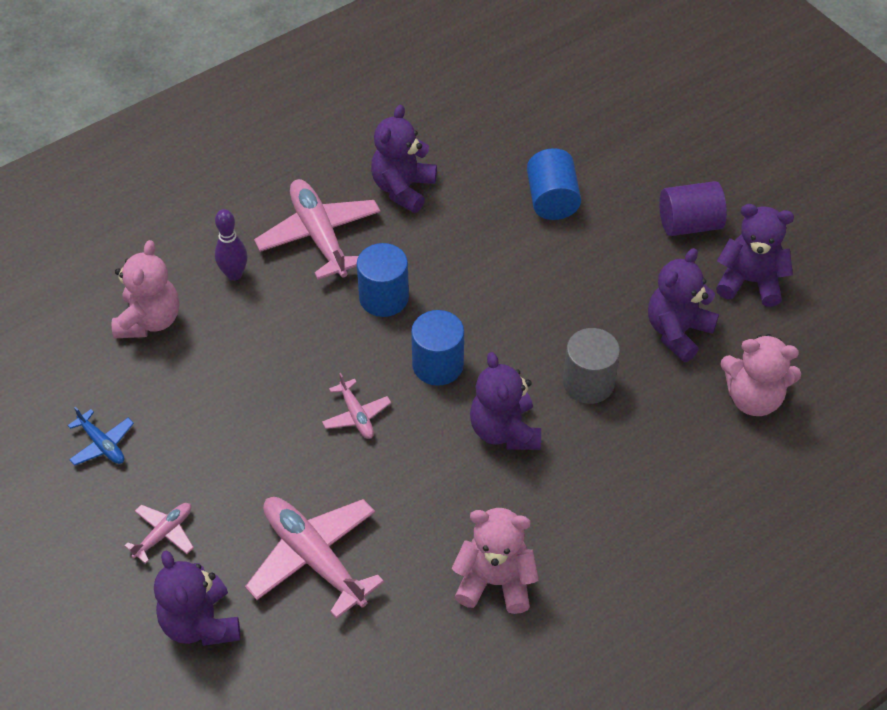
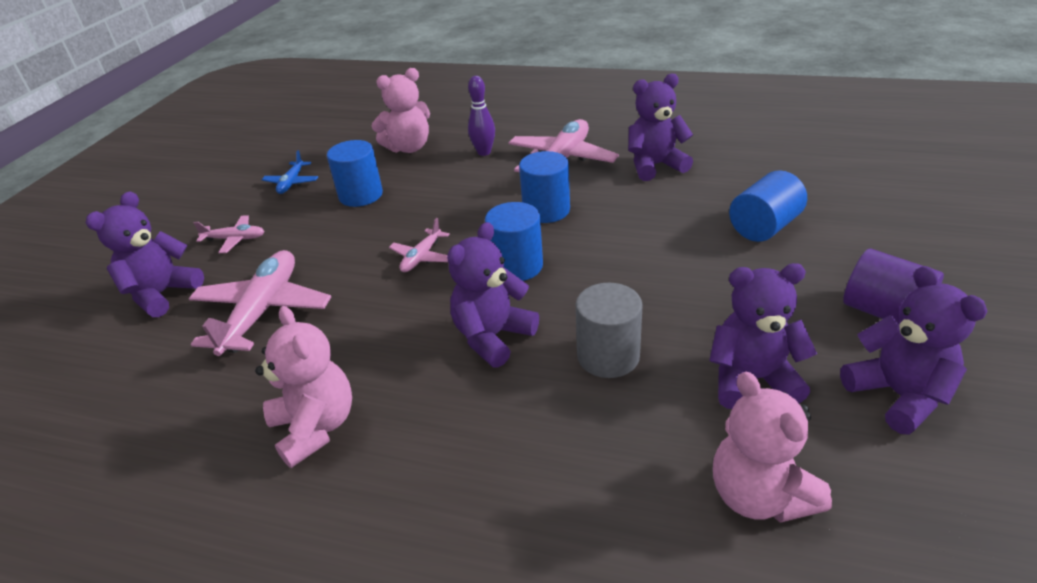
camera: 55 degrees right, 15 degrees down
none -> blue cylinder [327,140,383,207]

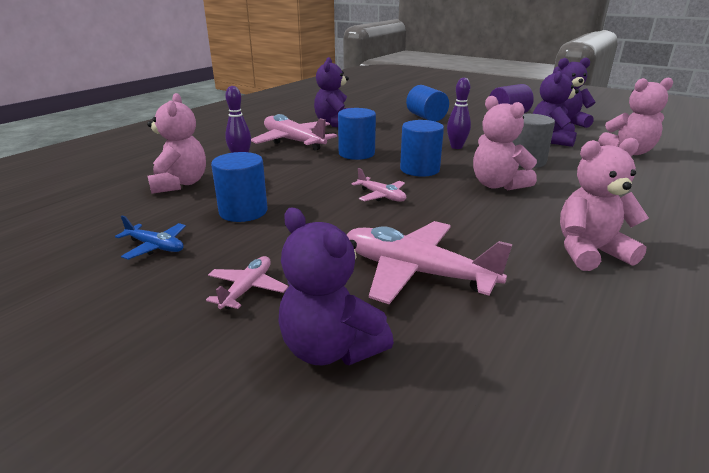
camera: 75 degrees left, 10 degrees down
purple teddy bear [447,222,539,368] -> pink teddy bear [473,96,537,190]
none -> purple bowling pin [447,78,471,149]

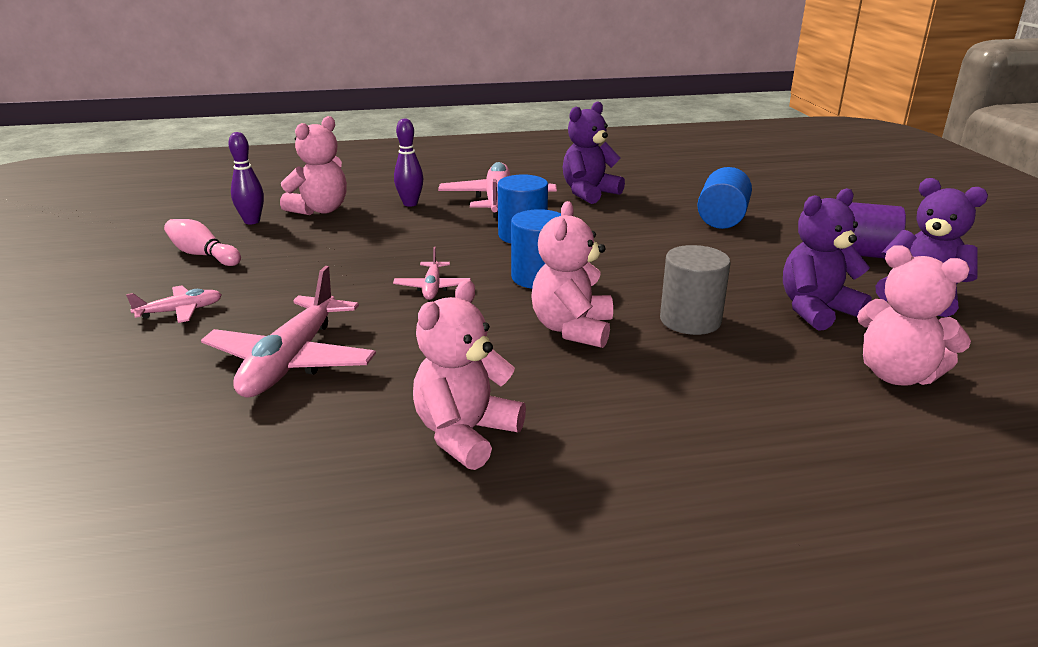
camera: 45 degrees right, 0 degrees up
blue plane [115,216,186,260] -> pink bowling pin [164,219,241,266]
blue cylinder [211,152,268,222] -> none
purple teddy bear [278,207,394,366] -> none
pink plane [347,221,513,304] -> pink plane turned 150 degrees counterclockwise [201,266,376,397]
purple bowling pin [447,78,471,149] -> purple bowling pin moved to [228,132,264,224]
pink teddy bear [560,138,649,271] -> pink teddy bear turned 90 degrees counterclockwise [413,280,526,470]

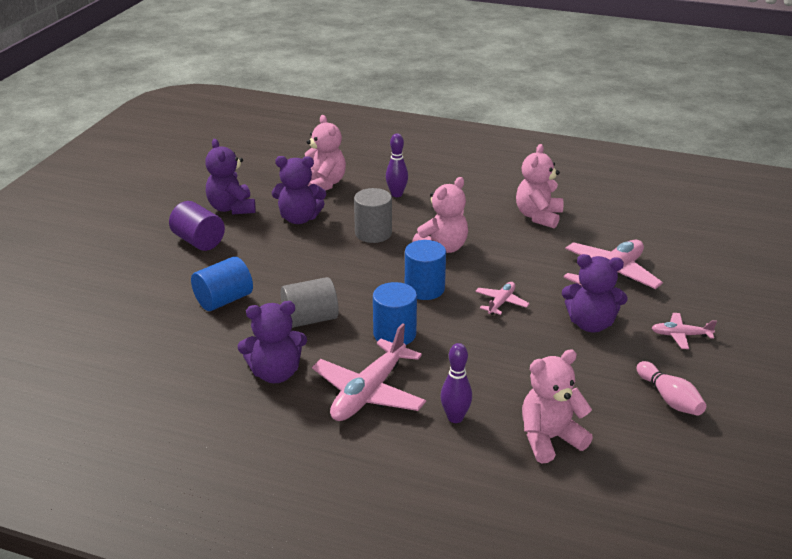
camera: 150 degrees left, 5 degrees up
purple bowling pin [228,132,264,224] -> purple bowling pin moved to [386,134,408,197]
pink teddy bear [413,280,526,470] -> pink teddy bear turned 135 degrees clockwise [516,144,564,229]
none -> grey cylinder [281,277,339,328]
none -> purple teddy bear [562,254,628,332]

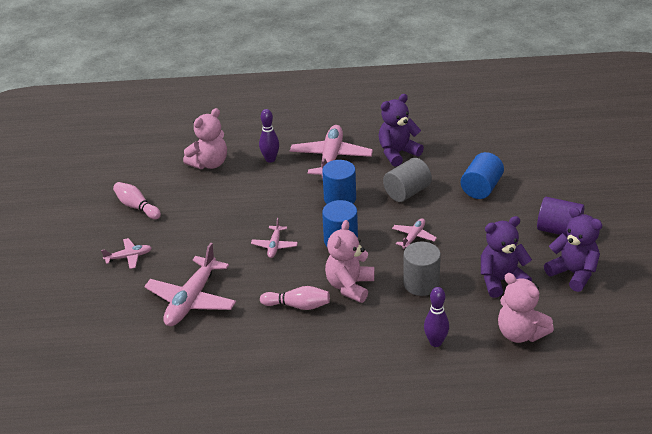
camera: 160 degrees right, 5 degrees up
pink teddy bear [516,144,564,229] -> none
purple teddy bear [562,254,628,332] -> none
none -> pink bowling pin [260,286,330,310]
none -> pink plane [392,218,437,249]

